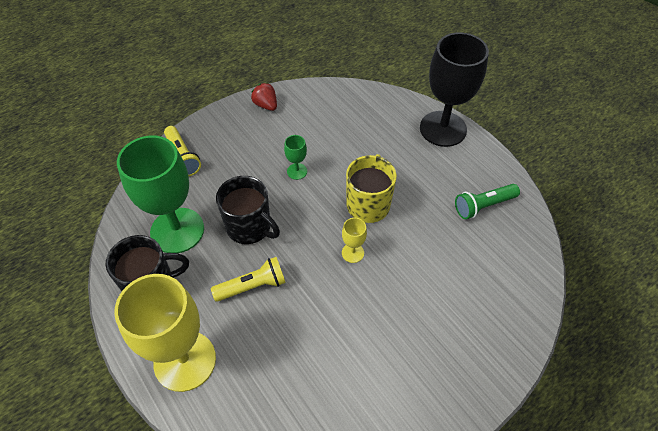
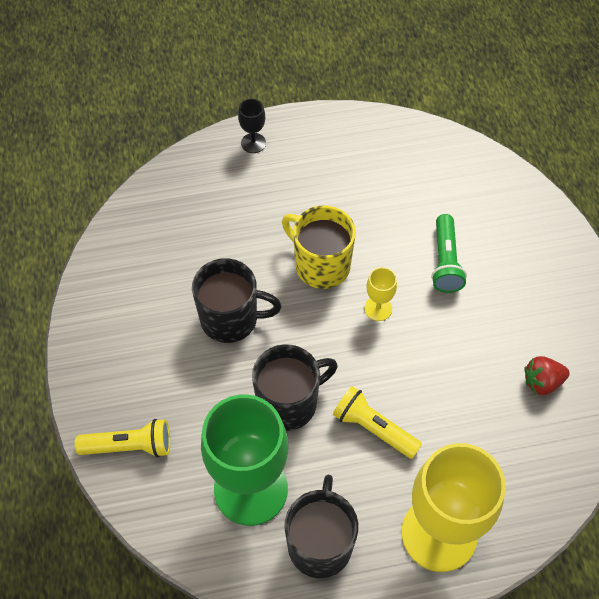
camera: 65 degrees left, 5 degrees up
yellow flashlight [211,257,286,302] -> yellow flashlight turned 60 degrees counterclockwise [333,386,422,459]
red strawberry [251,83,277,111] -> red strawberry moved to [524,356,570,395]
green goblet [284,135,307,180] -> black mug [192,258,282,343]
black goblet [420,32,489,147] -> black goblet [238,99,266,153], size x0.41
green flashlight [455,184,520,219] -> green flashlight moved to [431,214,467,293]

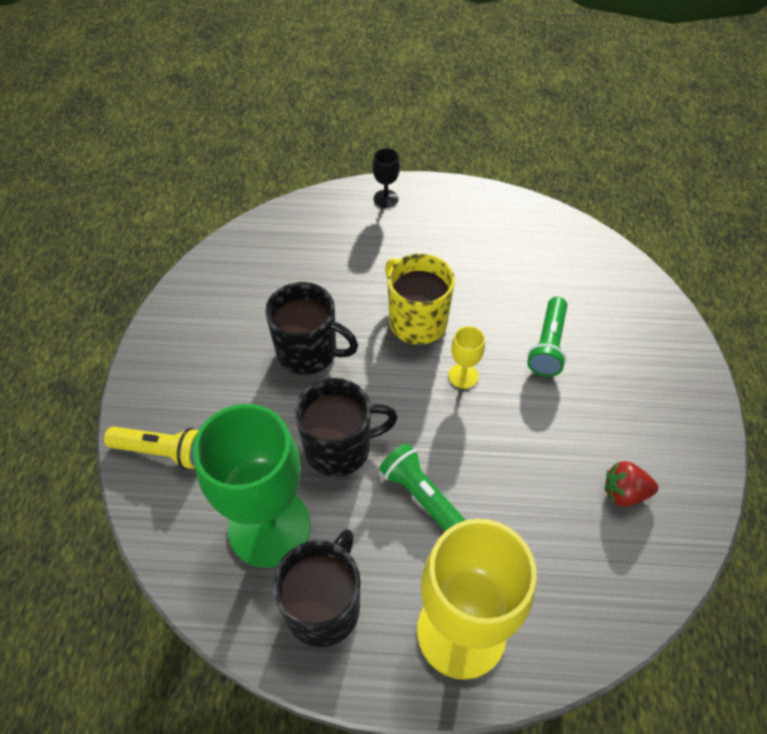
camera: 15 degrees right, 5 degrees down
yellow flashlight [333,386,422,459] -> green flashlight [379,443,465,531]

